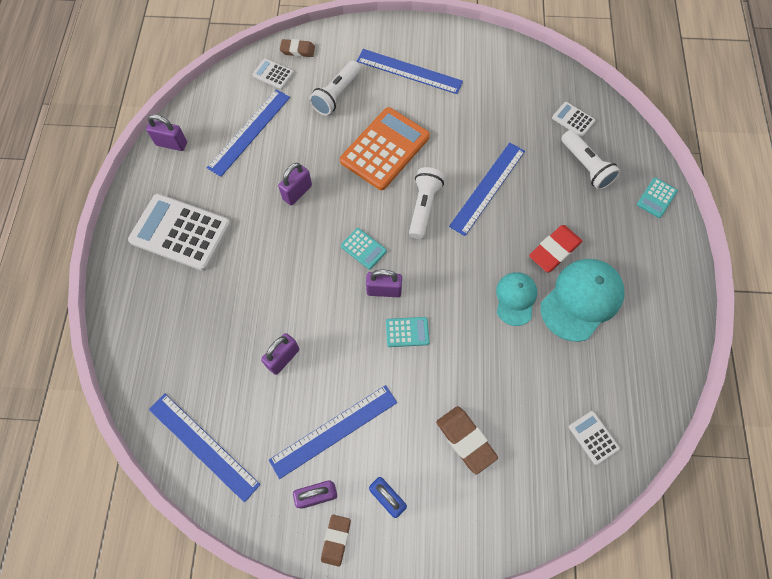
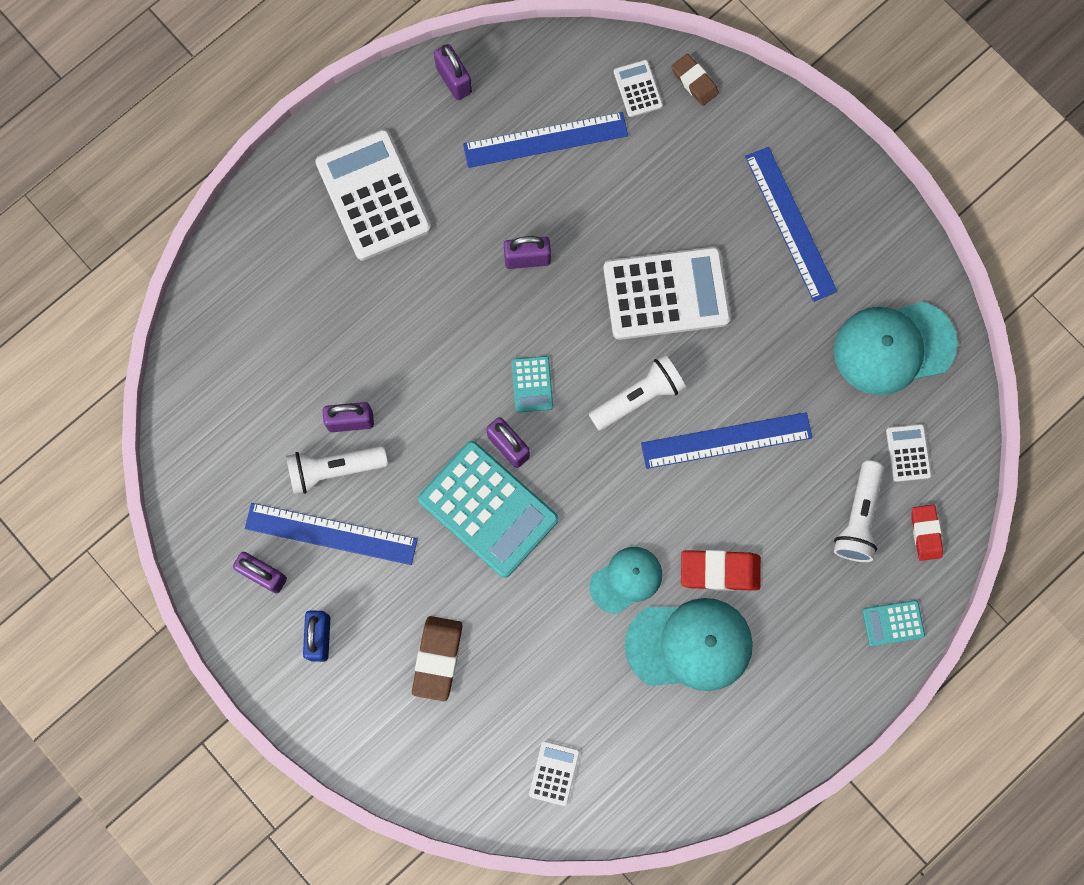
camera: 45 degrees right, 10 degrees up
blue ruler [149,393,260,502] -> none
white flashlight [309,61,361,116] -> white flashlight moved to [286,445,388,494]
brown eraser [321,515,351,567] -> none
orange calculator [340,107,430,190] -> white calculator [603,247,731,340]
turquoise calculator [386,317,429,347] -> turquoise calculator [418,441,558,578], size x2.18
none -> turquoise cap [834,302,957,395]
none -> red eraser [911,505,943,561]

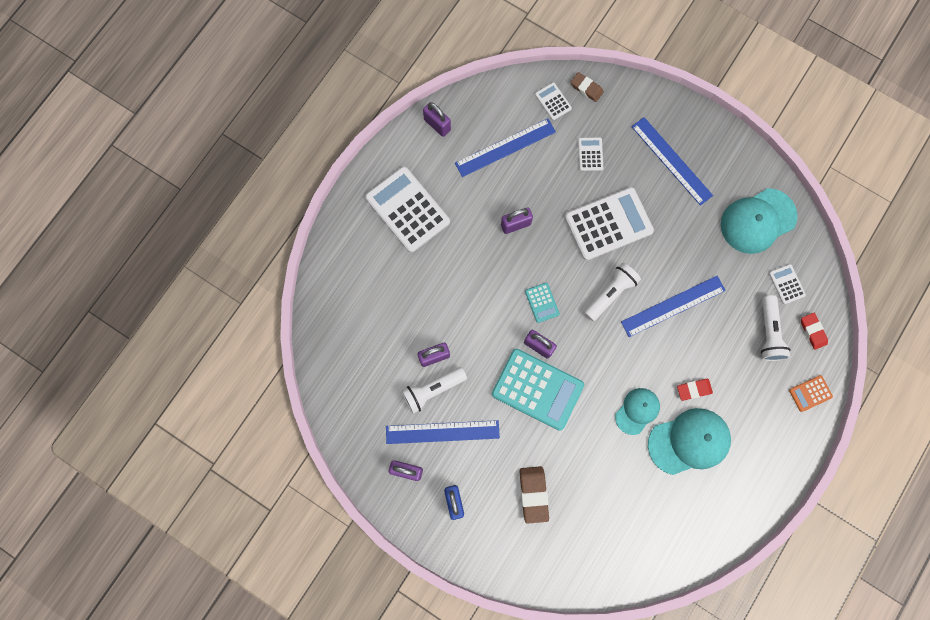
camera: 15 degrees left, 0 degrees up
white calculator [529,741,580,806] -> white calculator moved to [578,137,603,171]
red eraser [681,550,761,591] -> red eraser [677,379,713,401], size x0.67
turquoise calculator [862,600,925,646] -> orange calculator [789,375,833,412]

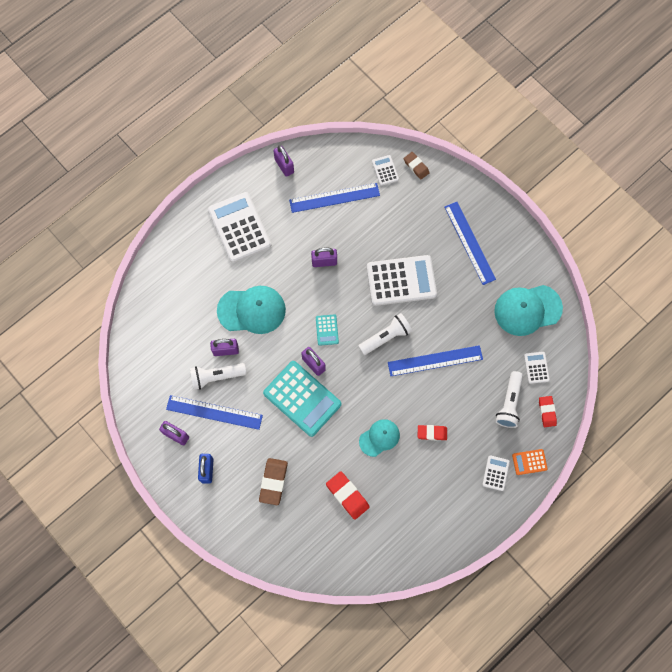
camera: 15 degrees right, 5 degrees down
white calculator [578,137,603,171] -> white calculator moved to [482,455,510,491]
turquoise cap [648,408,731,475] -> turquoise cap moved to [217,286,286,334]
none -> red eraser [326,471,370,520]

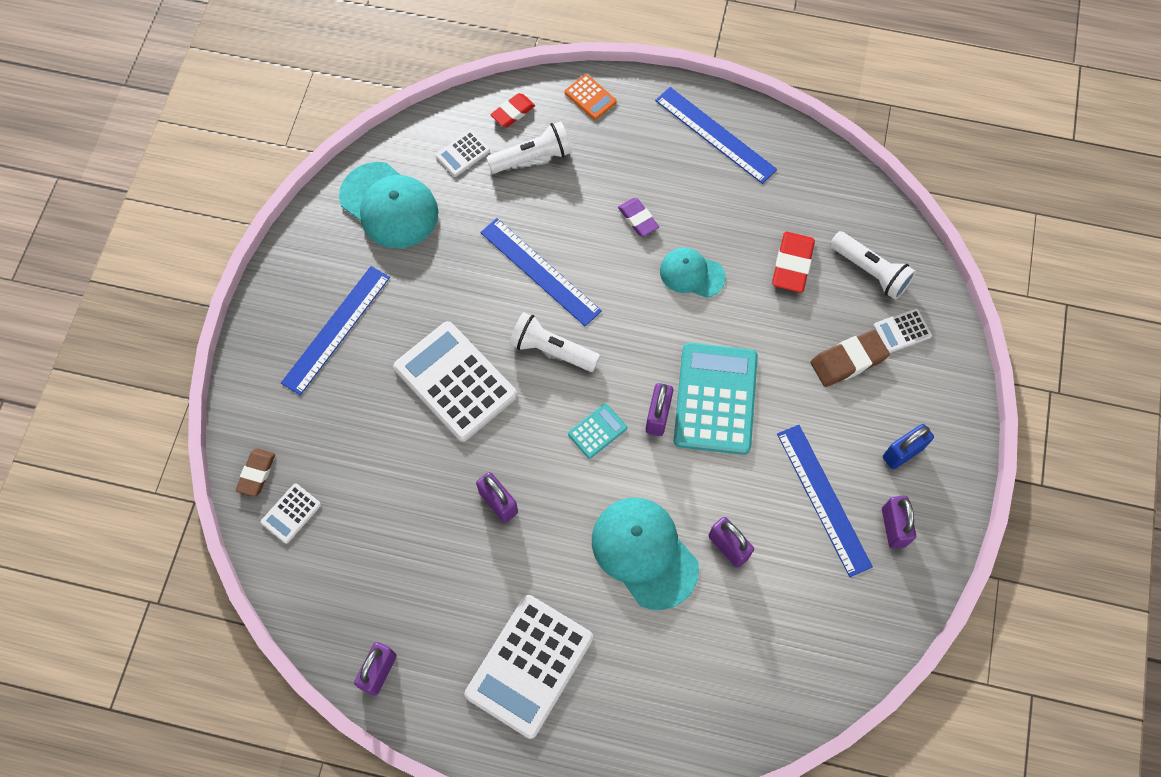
camera: 125 degrees left, 5 degrees down
white flashlight [190,363,246,390] -> white flashlight moved to [830,231,916,300]
blue ruler [289,183,380,213] -> blue ruler moved to [655,87,777,184]
red eraser [418,425,447,440] -> purple eraser [618,198,659,237]
white calculator [482,455,510,491] -> white calculator moved to [874,308,932,353]

